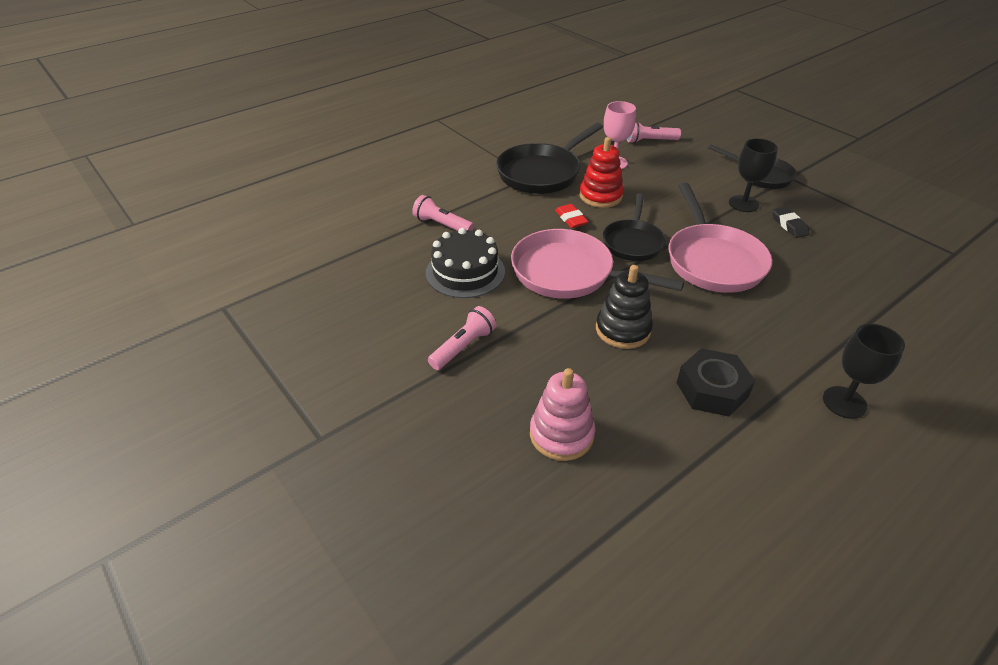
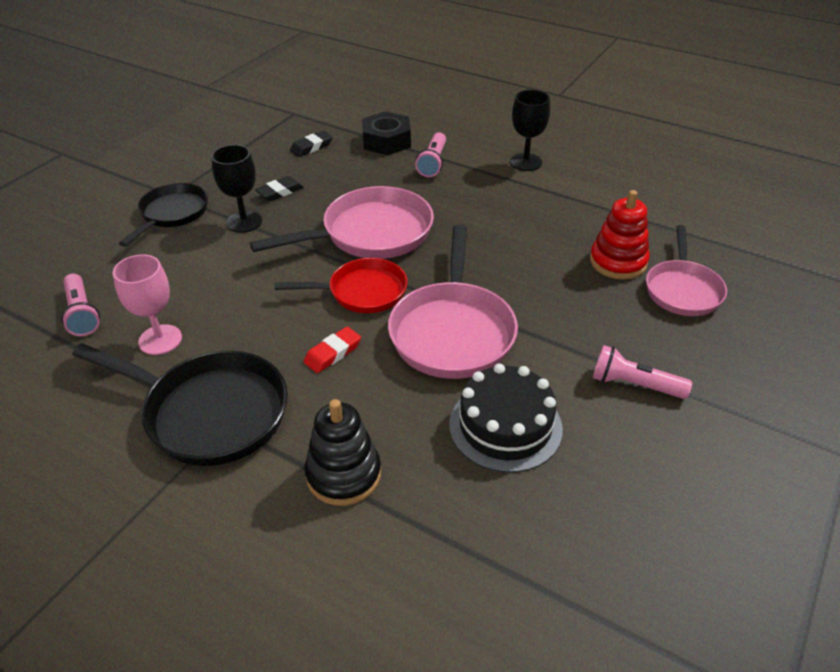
camera: 110 degrees left, 0 degrees up
pink flashlight [412,195,474,231] -> pink flashlight moved to [415,132,446,177]
pink stacking toy [530,368,595,461] -> pink pan [646,225,727,316]
red stacking toy [579,137,624,208] -> red stacking toy moved to [590,190,650,280]
black stacking toy [596,265,653,349] -> black stacking toy moved to [305,399,381,506]
black pan [603,193,666,261] -> red pan [275,258,408,313]
black nut [676,348,755,417] -> black nut moved to [362,111,411,155]
none -> black eraser [290,131,333,157]

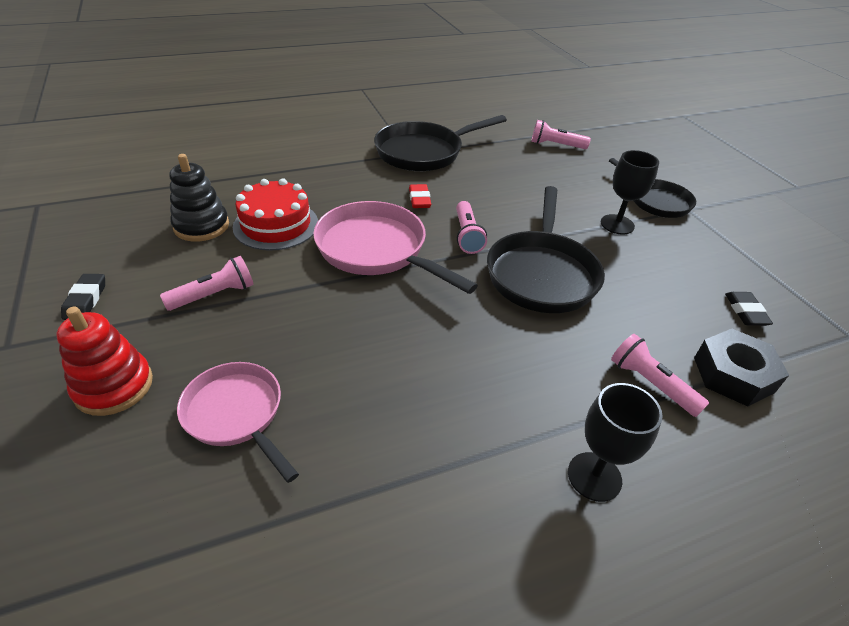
camera: 125 degrees right, 0 degrees up
pink goblet [113,254,182,355] -> none
pink pan [250,186,434,259] -> black pan [487,186,605,313]
black eraser [255,176,304,201] -> black eraser moved to [61,274,105,320]
red pan [275,258,408,313] -> pink flashlight [456,201,487,254]
black stacking toy [305,399,381,506] -> black stacking toy moved to [169,154,229,242]
black cake [449,363,563,473] -> red cake [233,178,318,251]
red stacking toy [590,190,650,280] -> red stacking toy moved to [57,307,153,416]

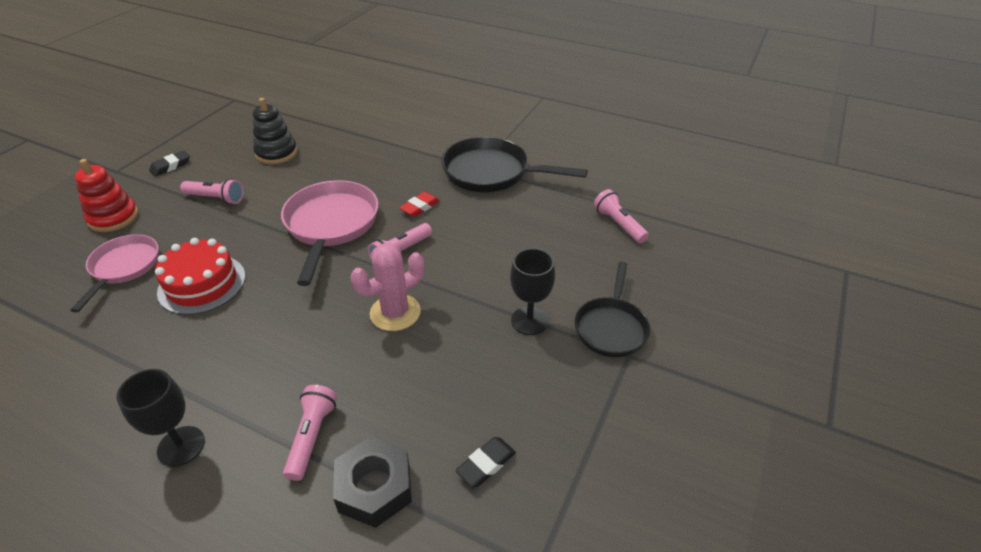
camera: 50 degrees right, 0 degrees up
red cake [233,178,318,251] -> red cake moved to [155,238,245,315]
black pan [487,186,605,313] -> pink cactus [350,243,424,331]

